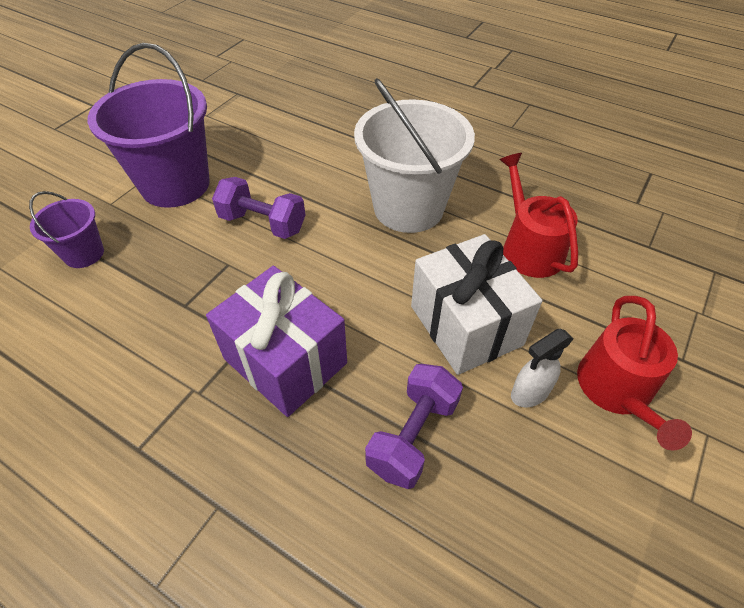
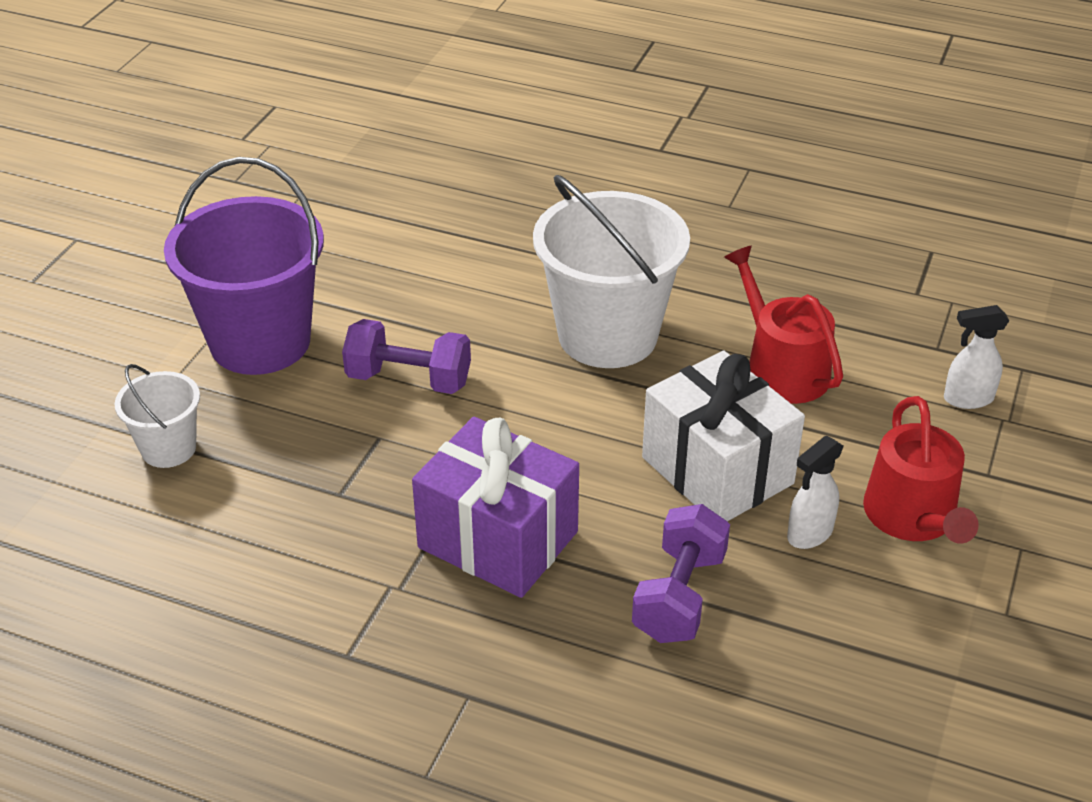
camera: 10 degrees left, 10 degrees down
purple bucket [29,191,104,268] -> white bucket [115,364,200,468]
none -> white spray bottle [944,305,1009,409]

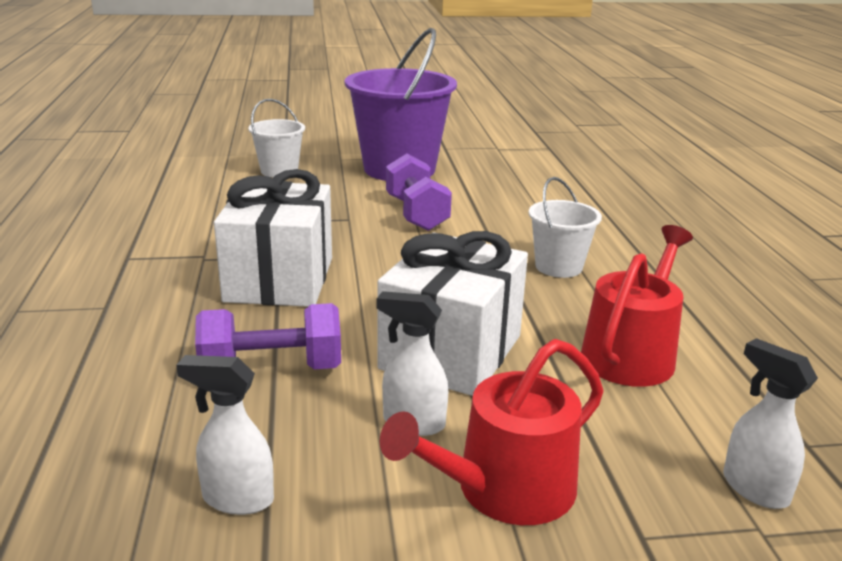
camera: 60 degrees right, 15 degrees down
purple gift [412,417,579,598] -> white gift [214,169,332,307]
white bucket [533,175,690,368] -> white bucket [528,177,602,278], size x0.50
none -> white spray bottle [176,355,274,515]

